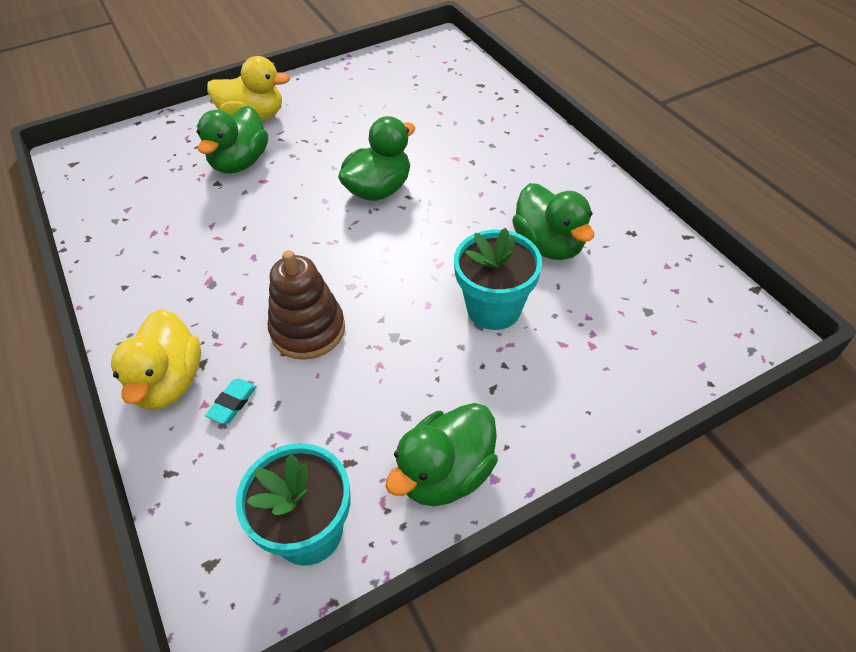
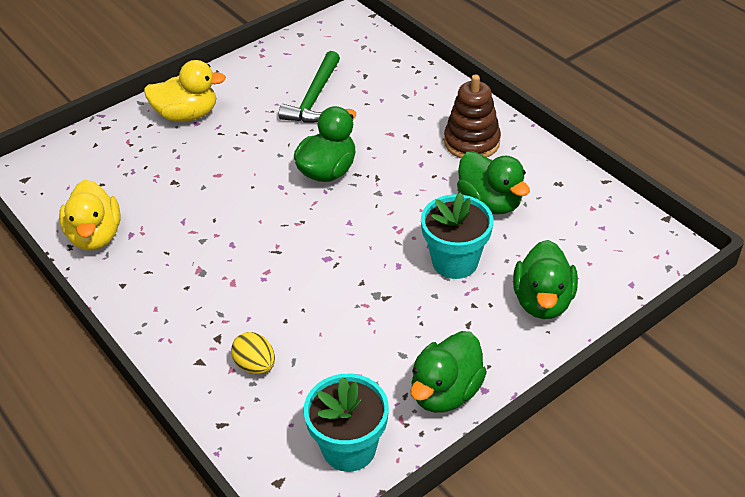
camera: 10 degrees left, 5 degrees down
yellow duck [111,309,201,410] -> yellow duck moved to [59,180,120,250]
green duck [197,106,268,174] -> green duck moved to [513,240,578,319]
turquoise eraser [205,379,257,424] -> yellow egg [231,332,275,374]
brown stacking toy [268,250,345,360] -> brown stacking toy moved to [444,74,501,158]
none -> green hammer [279,51,340,123]

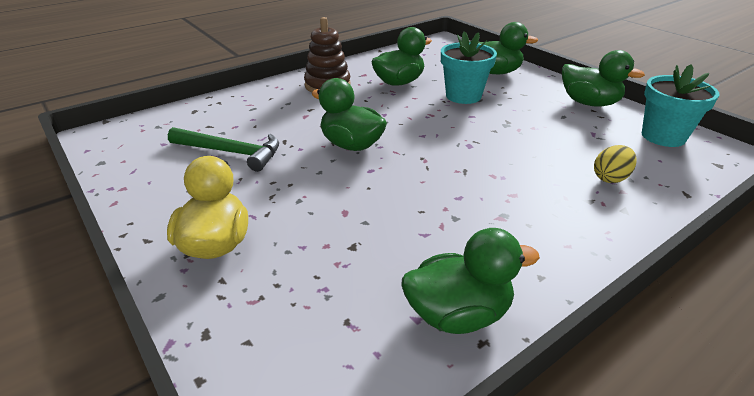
camera: 90 degrees left, 10 degrees down
yellow duck [59,180,120,250] -> green duck [402,228,540,334]

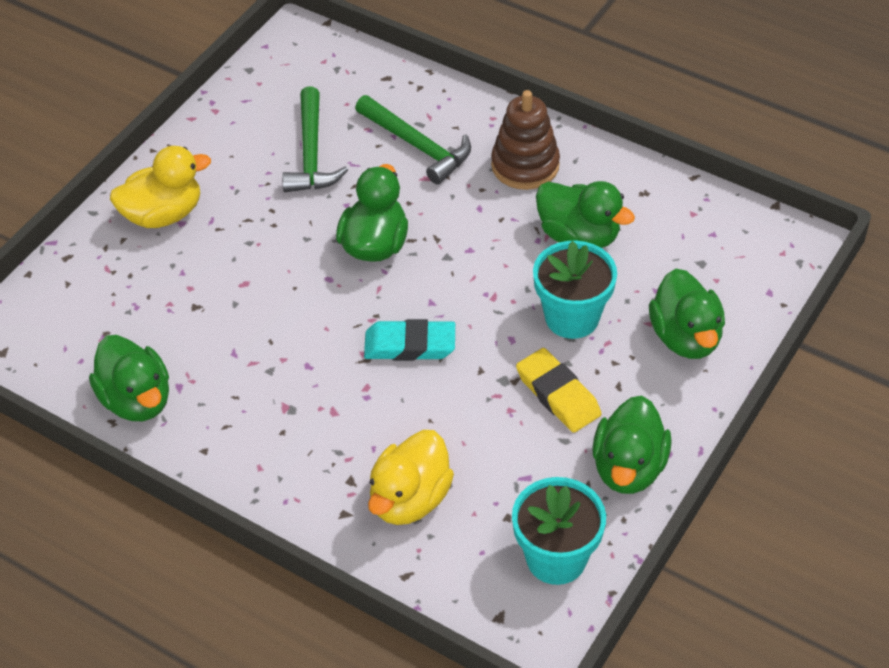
camera: 70 degrees right, 15 degrees up
yellow egg [594,145,637,183] -> yellow duck [368,430,454,525]
none -> green hammer [355,95,471,184]
none -> turquoise eraser [364,319,455,361]
none -> yellow eraser [516,348,602,433]

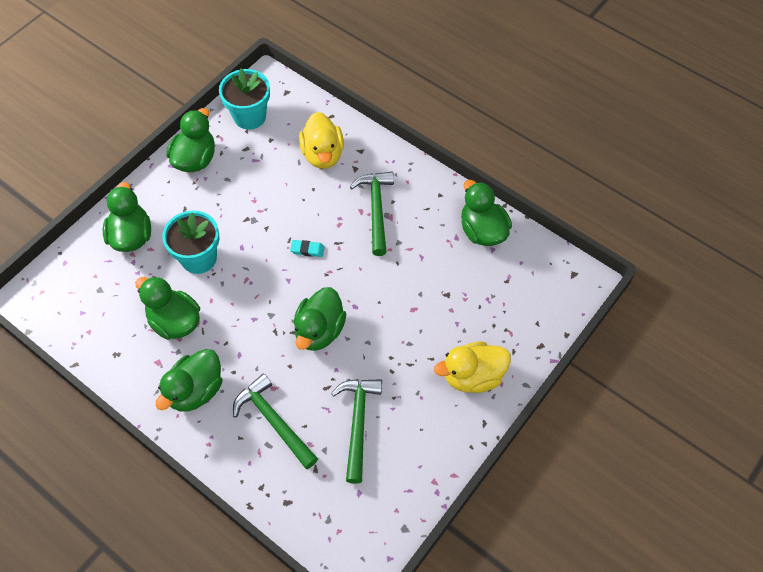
camera: 175 degrees left, 10 degrees up
turquoise eraser [364,319,455,361] -> turquoise eraser [290,240,325,257], size x0.56
yellow duck [368,430,454,525] -> yellow duck turned 135 degrees clockwise [299,112,344,169]
brown stacking toy [491,90,560,190] -> green duck [156,349,222,412]
yellow eraser [516,348,602,433] -> none
none -> green hammer [350,171,394,256]

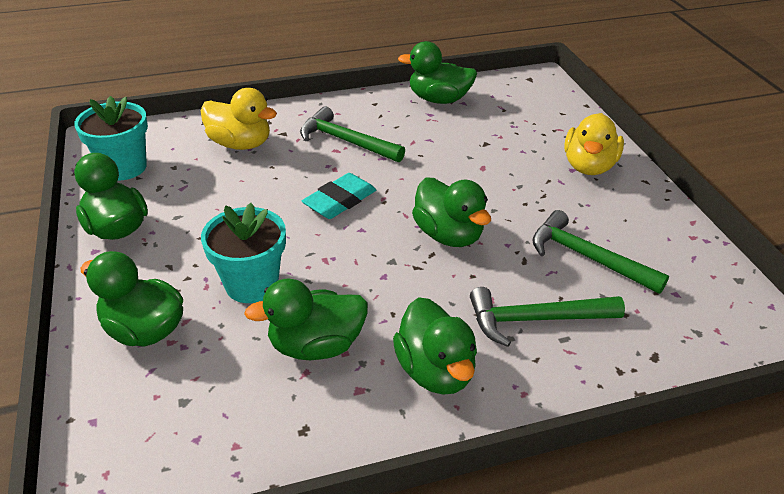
camera: 55 degrees left, 20 degrees down
turquoise eraser [290,240,325,257] -> turquoise eraser [302,173,376,219], size x1.80

